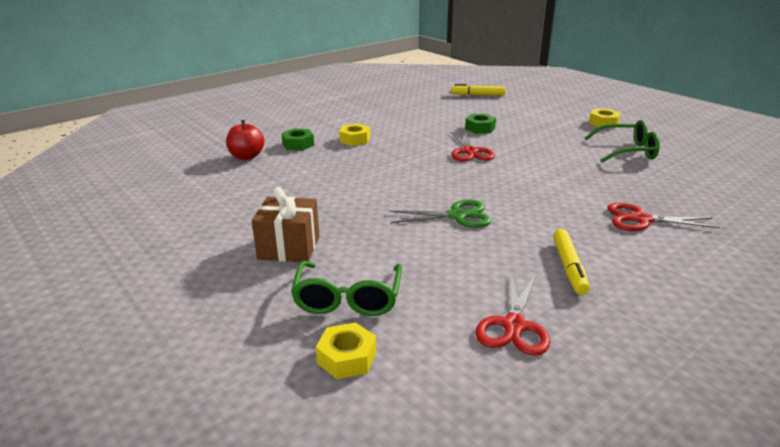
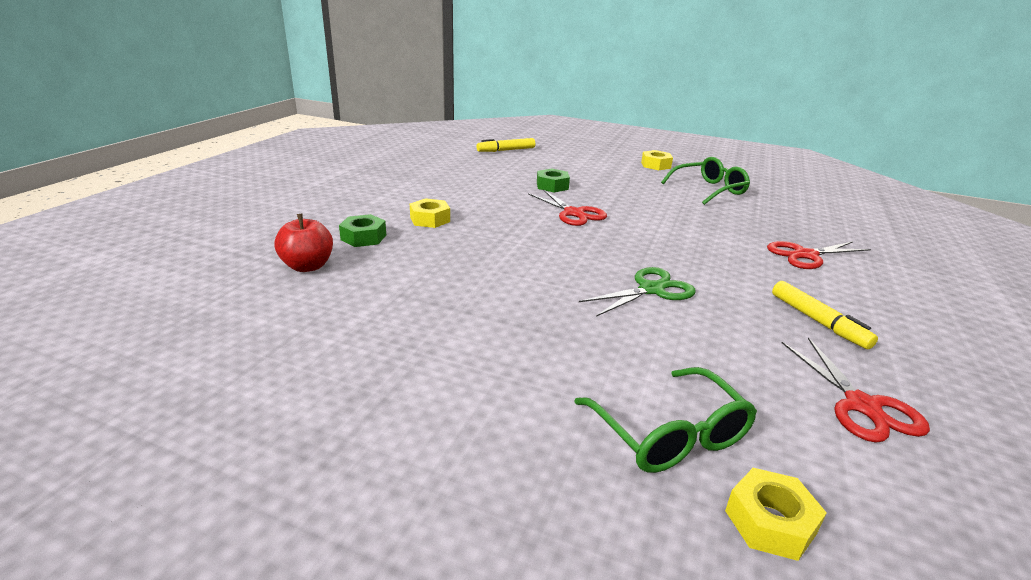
camera: 30 degrees left, 0 degrees up
brown gift [252,187,319,262] -> none

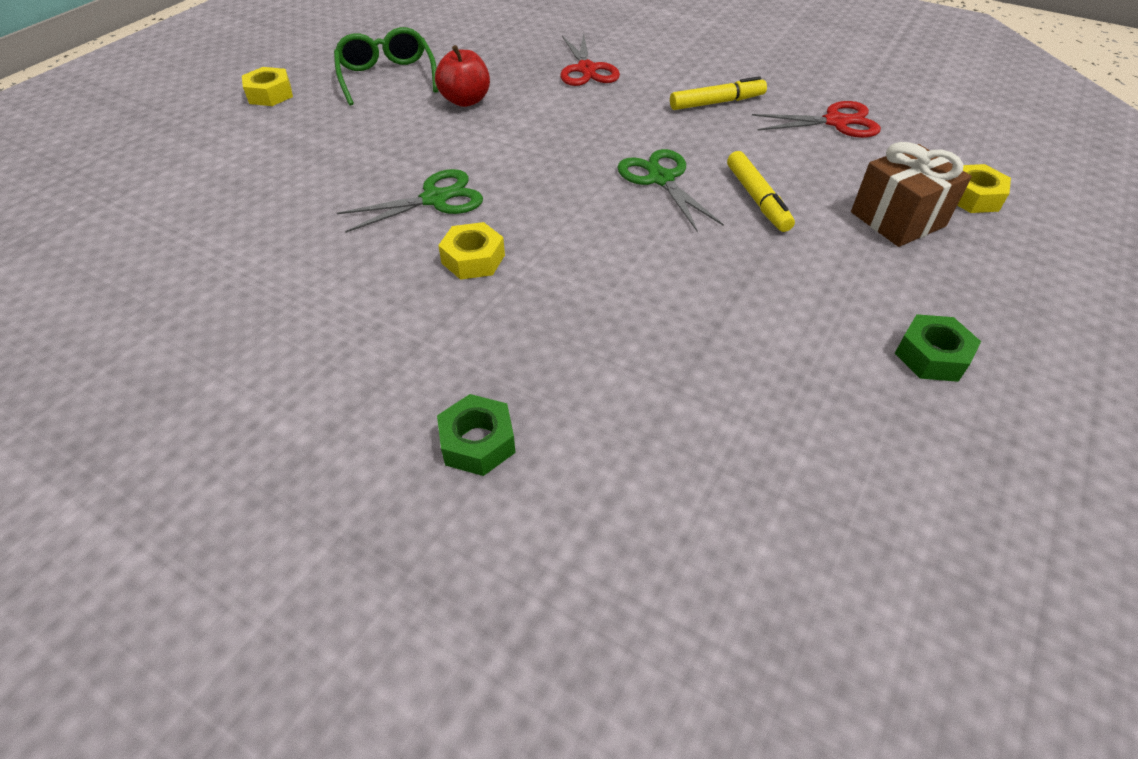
camera: 80 degrees left, 20 degrees up
red apple [274,214,333,272] -> red apple moved to [435,45,490,107]
yellow nut [410,198,450,228] -> yellow nut moved to [438,222,505,280]
yellow marker [477,138,535,152] -> yellow marker moved to [727,151,795,232]
red scissors [528,189,607,226] -> green scissors [337,169,483,233]
green nut [537,169,570,192] -> green nut moved to [895,314,981,382]
green glasses [574,367,757,473] -> brown gift [851,142,972,247]

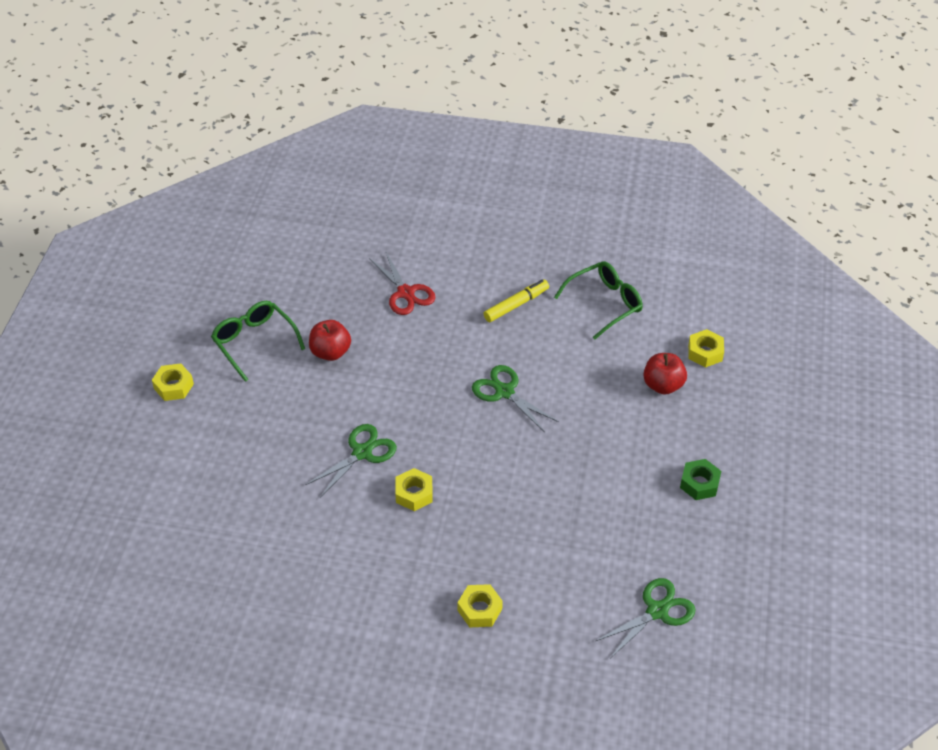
camera: 20 degrees left, 0 degrees up
green nut [437,394,516,476] -> yellow nut [457,584,503,627]
yellow marker [727,151,795,232] -> none
red scissors [752,101,881,138] -> green glasses [554,261,643,340]
brown gift [851,142,972,247] -> red apple [643,353,687,395]
none -> green scissors [596,578,696,657]

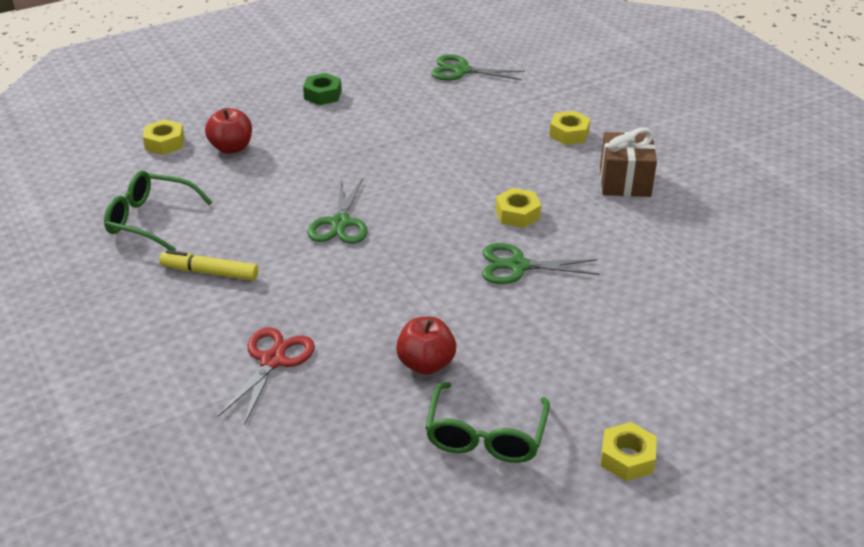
camera: 130 degrees left, 10 degrees down
none -> brown gift [600,128,657,197]

